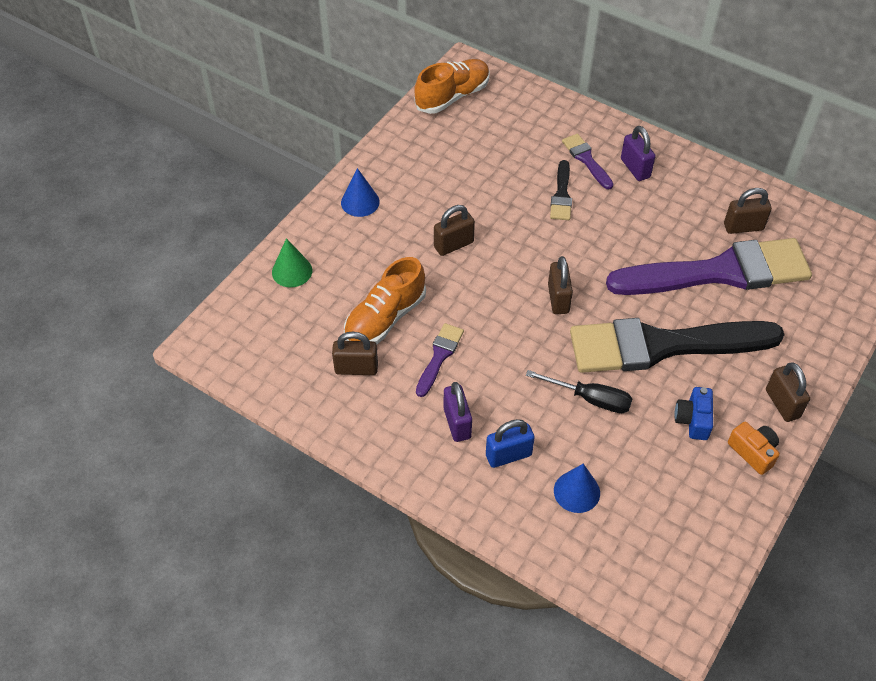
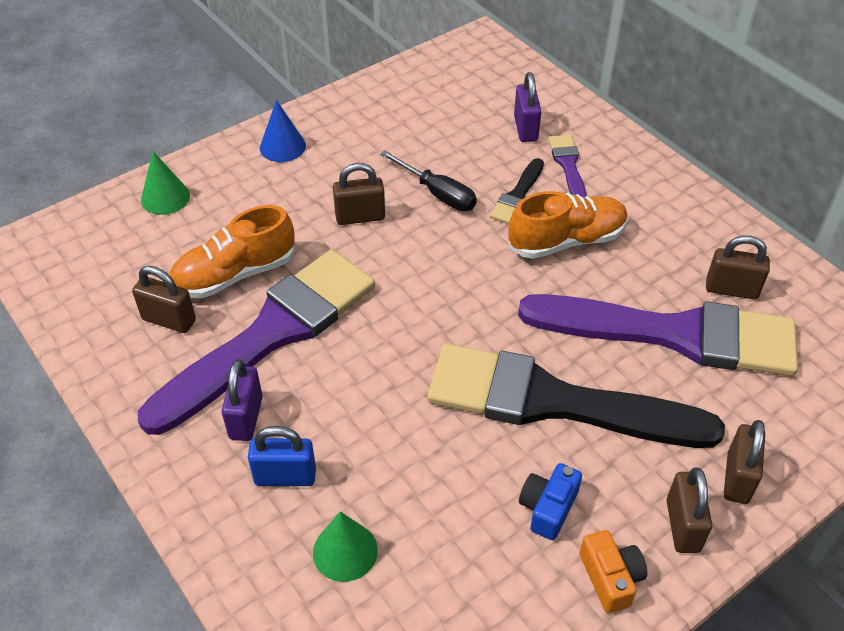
camera: 20 degrees right, 5 degrees down
orange shoe [414,59,490,114] -> orange shoe moved to [508,191,628,259]
purple brush [416,323,464,397] -> purple brush [138,250,375,435], size x2.40
black screwdriver [526,370,633,413] -> black screwdriver moved to [380,150,477,211]
brown padlock [548,256,573,314] -> brown padlock moved to [724,420,765,504]
blue cone [554,464,600,513] -> green cone [313,511,378,582]
purple padlock [621,126,656,181] -> purple padlock moved to [514,72,541,142]

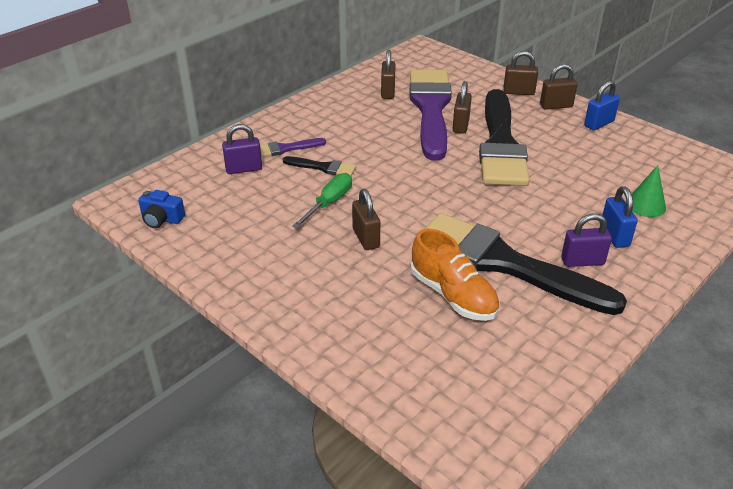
camera: 100 degrees left, 10 degrees down
brown padlock [132,266,196,333] -> brown padlock moved to [453,81,472,134]
purple brush [138,250,375,435] -> black brush [425,213,627,315]
green cone [141,151,190,215] -> none
blue cone [260,100,306,162] -> none
black screwdriver [380,150,477,211] -> green screwdriver [292,173,352,228]
orange shoe [508,191,628,259] -> none
blue camera [519,463,582,540] -> blue camera moved to [138,190,185,228]
orange camera [580,530,647,613] -> blue padlock [584,80,620,130]

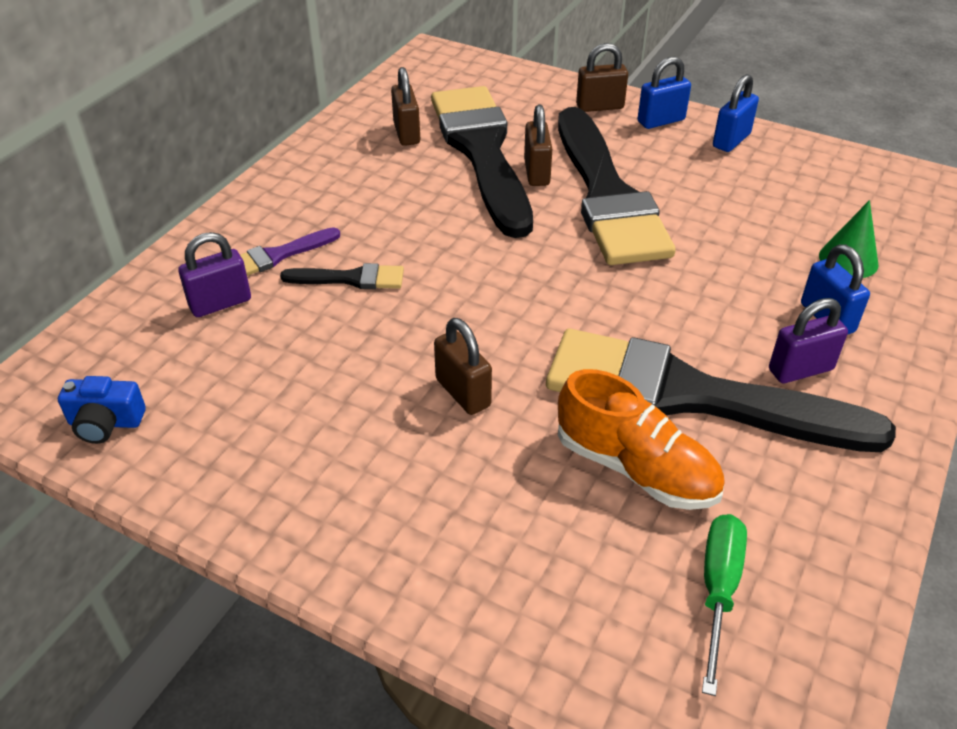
camera: 15 degrees left, 5 degrees up
green screwdriver [292,173,352,228] -> green screwdriver moved to [702,514,747,696]
purple brush [410,69,452,161] -> black brush [431,86,533,238]
brown padlock [540,64,578,110] -> blue padlock [637,57,691,129]

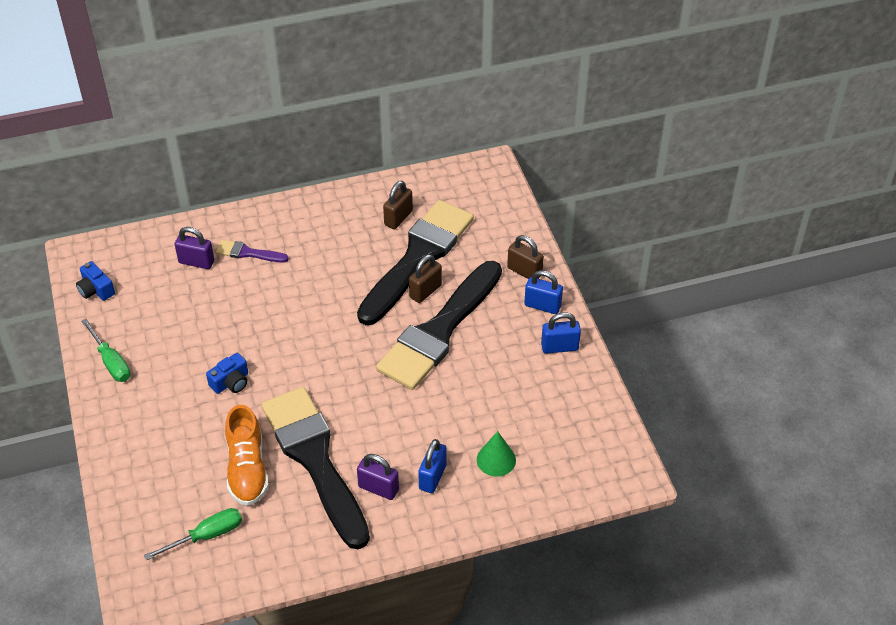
camera: 45 degrees right, 5 degrees up
black brush [280,263,404,289] -> none
brown padlock [434,318,492,415] -> blue camera [206,353,248,394]
none -> green screwdriver [81,319,130,382]

